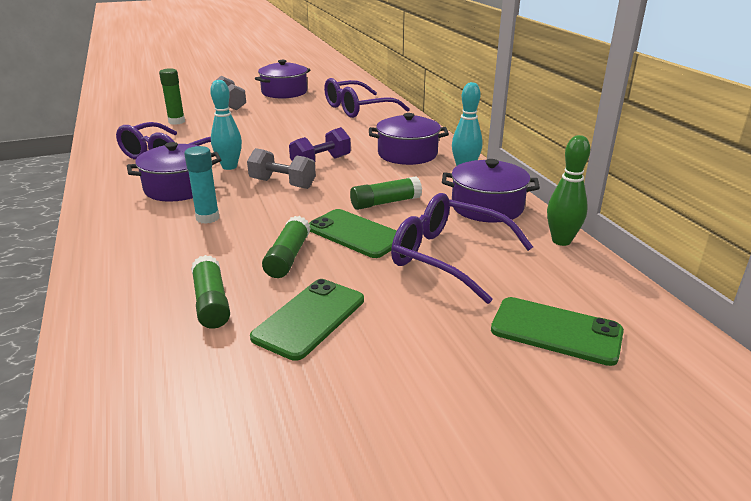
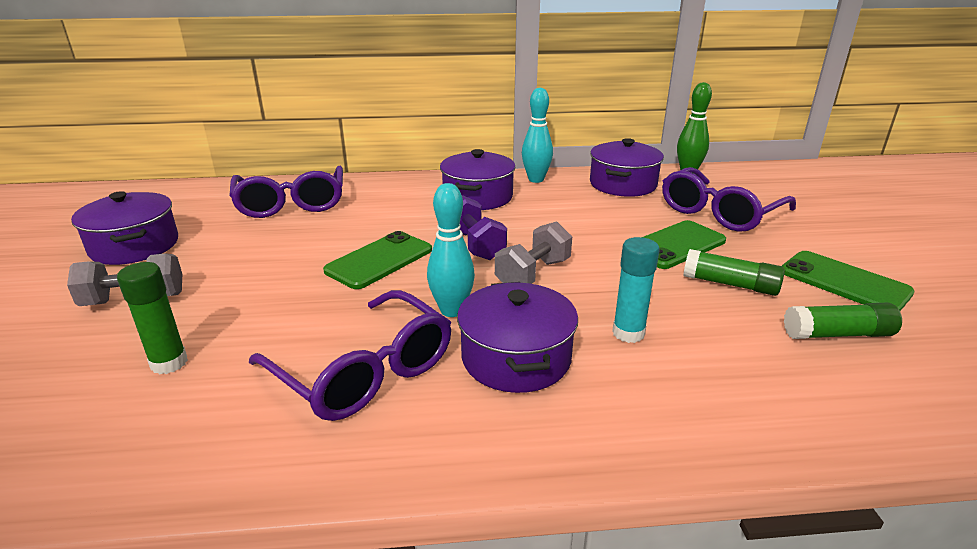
camera: 75 degrees left, 0 degrees up
green glue stick [350,176,422,210] -> none
green phone [491,297,624,366] -> green phone moved to [323,231,432,289]

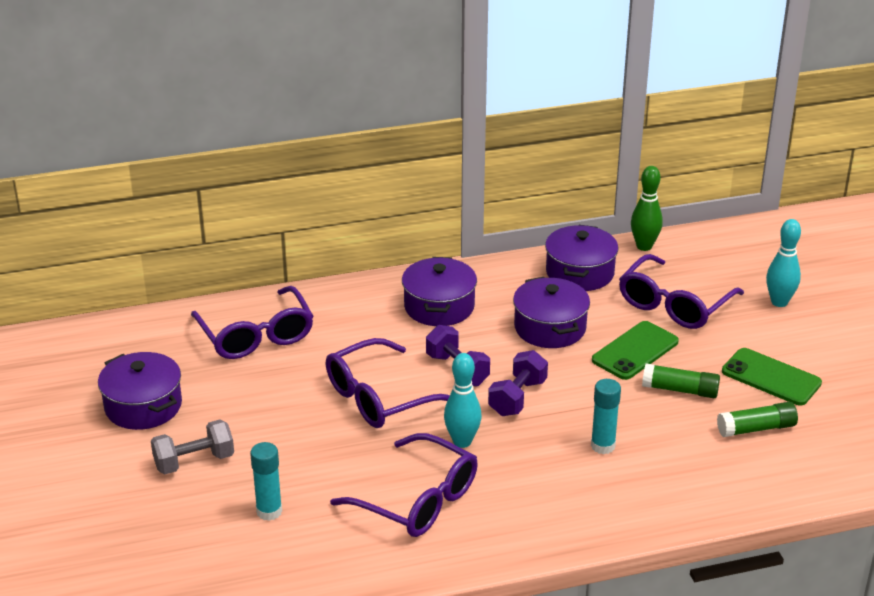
camera: 10 degrees left, 5 degrees up
green glue stick [117,262,188,374] -> turquoise glue stick [250,442,282,521]
green phone [323,231,432,289] -> purple glasses [326,338,450,428]
purple pot [457,282,578,393] -> purple pot moved to [513,277,590,348]
grey dumbbell [495,221,572,284] -> purple dumbbell [488,350,548,416]
turquoise bowling pin [522,88,553,183] -> turquoise bowling pin moved to [766,219,801,307]

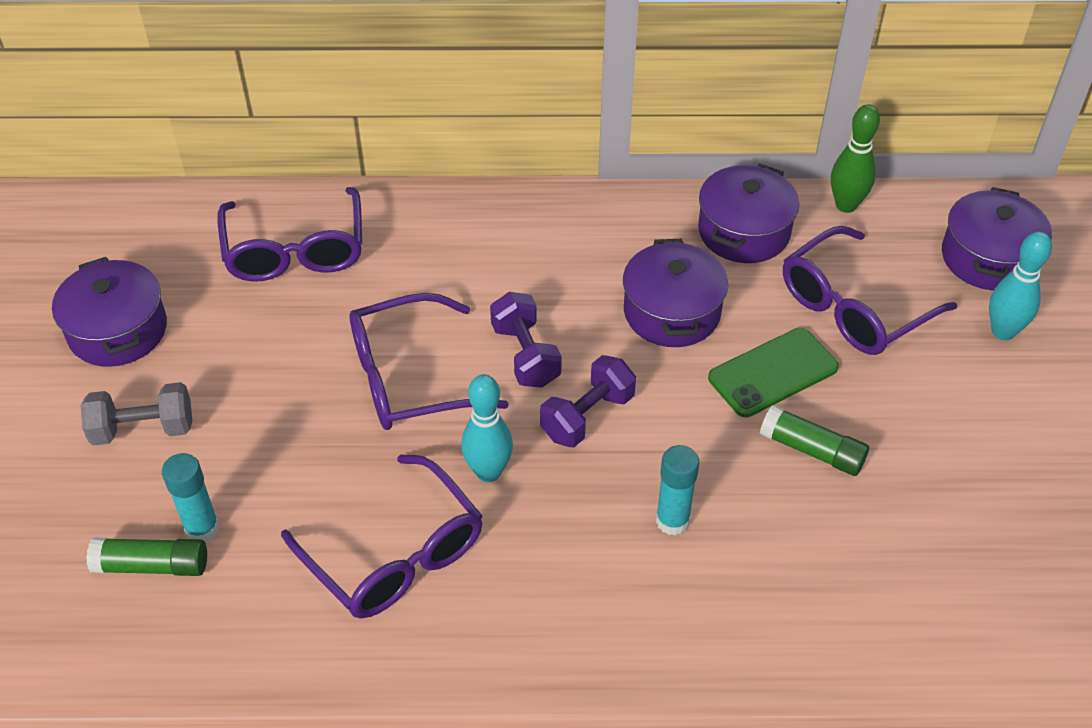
camera: 15 degrees right, 15 degrees up
purple pot [402,257,477,326] -> purple pot moved to [942,187,1052,290]
green glue stick [717,402,798,437] -> green glue stick moved to [86,538,207,576]
green phone [722,348,822,406] -> none

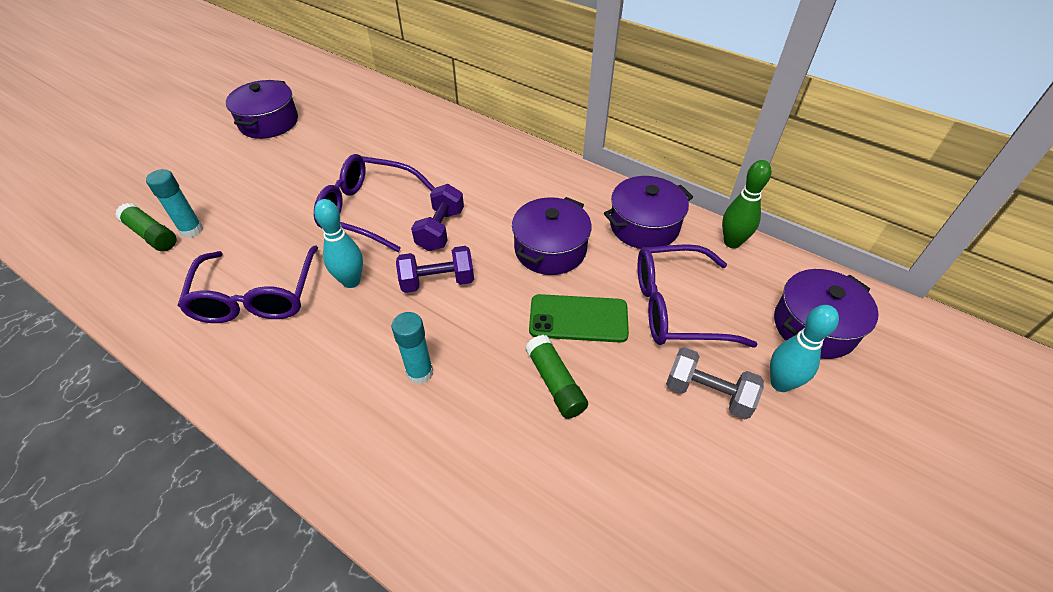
camera: 35 degrees right, 0 degrees up
grey dumbbell [81,382,192,445] -> grey dumbbell moved to [666,347,764,419]
purple glasses [217,187,362,282] -> none

